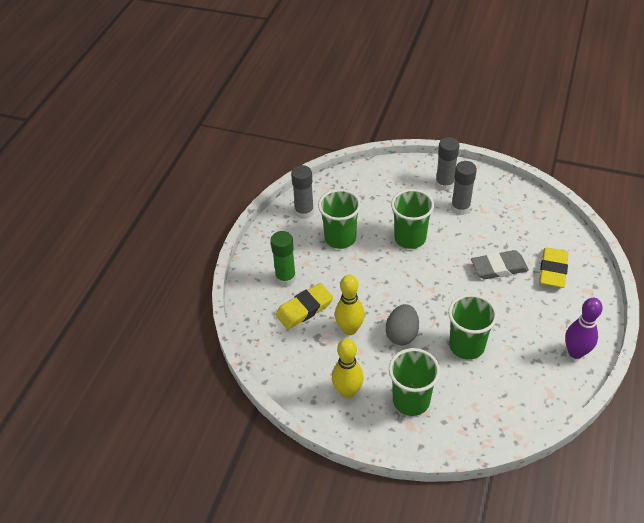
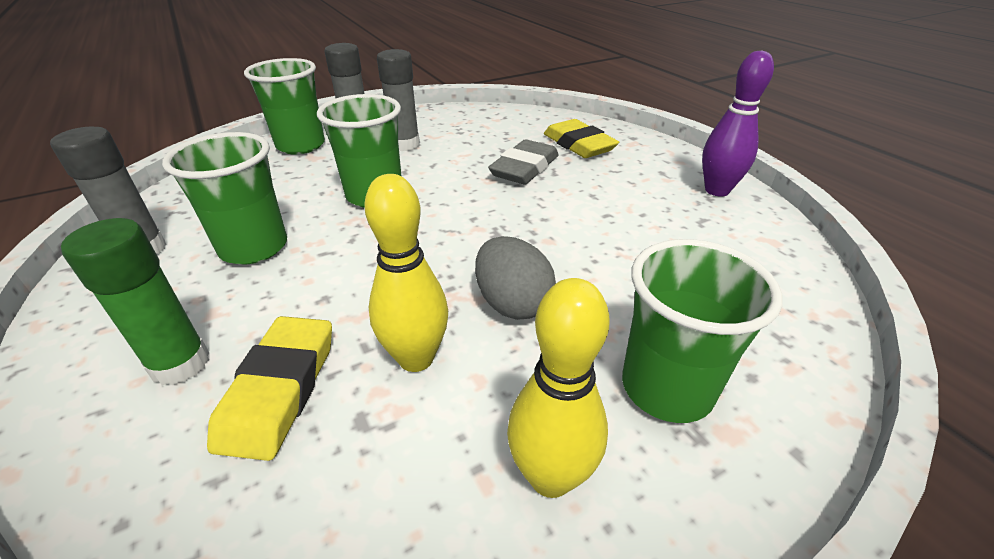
camera: 50 degrees left, 10 degrees down
green cup [448,294,498,360] -> green cup moved to [244,58,325,154]

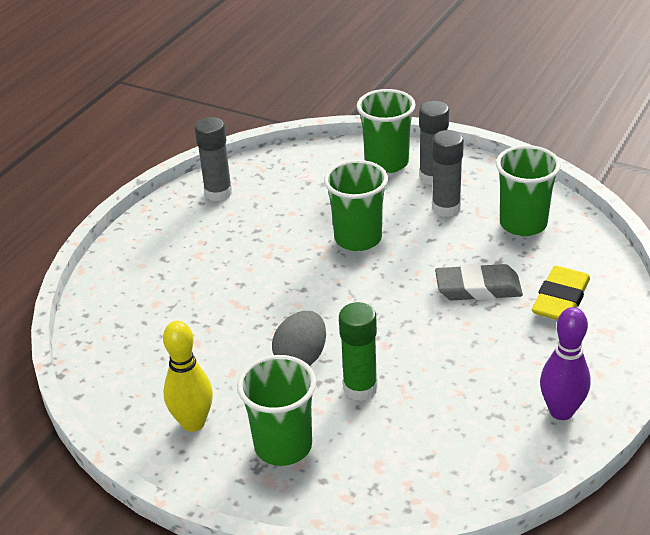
camera: 60 degrees right, 0 degrees up
green glue stick [61,218,209,385] -> green glue stick moved to [339,302,378,401]
green cup [162,132,287,265] -> green cup moved to [496,145,561,236]
yellow eraser [207,316,332,461] -> none
yellow bowling pin [364,174,448,372] -> none

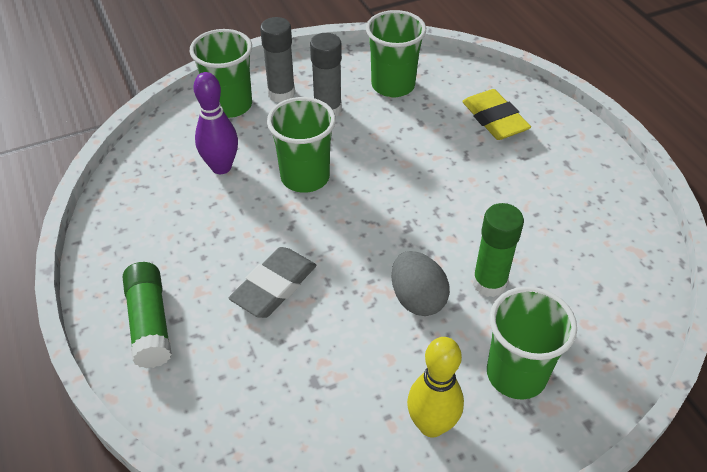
camera: 55 degrees left, 10 degrees up
grey glue stick [195,117,232,202] -> none
grey eraser [435,264,523,300] -> grey eraser moved to [229,247,317,318]
purple bowling pin [540,307,590,420] -> purple bowling pin moved to [193,72,238,174]
none -> green glue stick [123,262,172,368]

